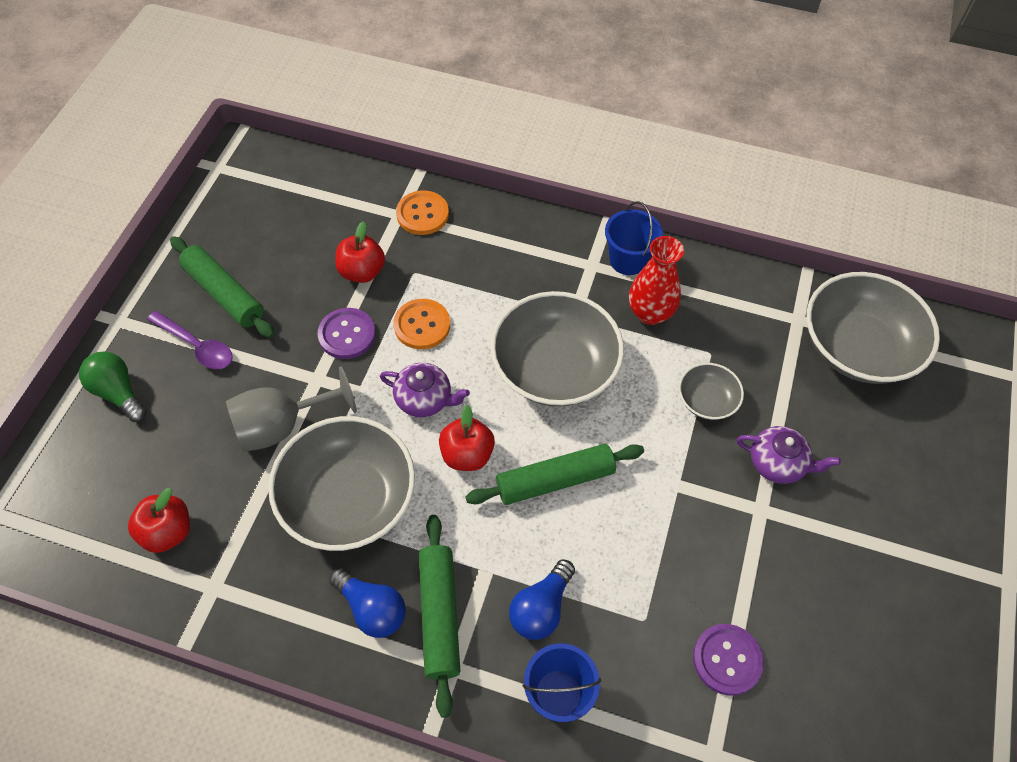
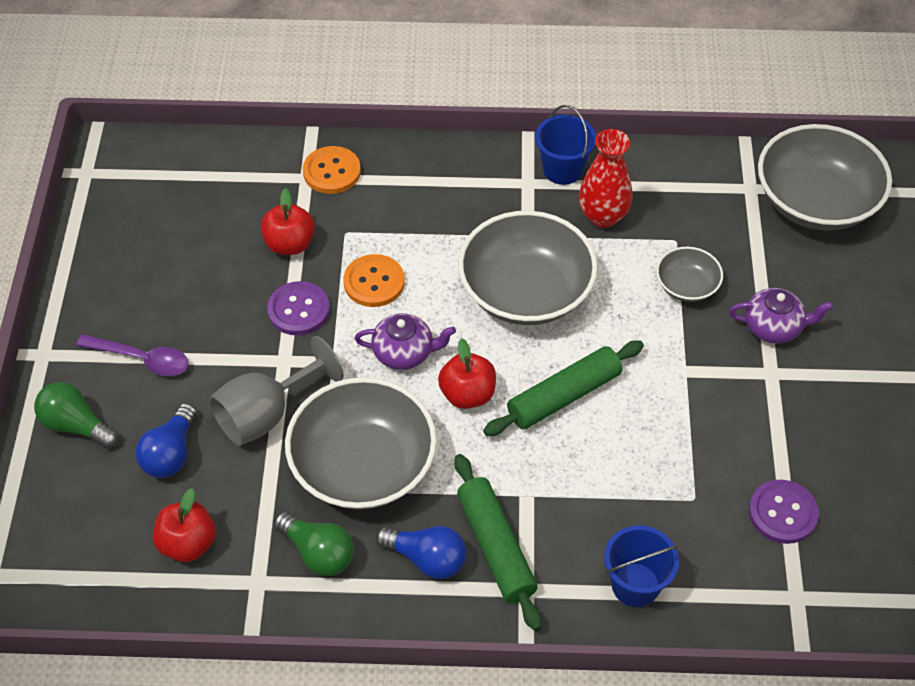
camera: 15 degrees left, 5 degrees down
green rolling pin [170,236,275,338] -> none
blue light bulb [509,559,575,640] -> blue light bulb moved to [135,403,197,478]
none -> green light bulb [274,512,354,576]

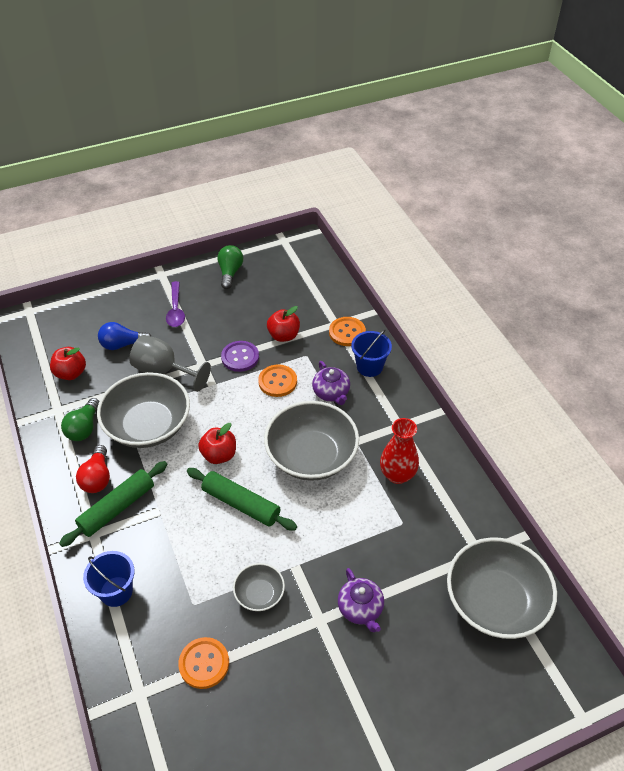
camera: 65 degrees right, 5 degrees down
green light bulb [34,382,118,448] -> green light bulb moved to [217,245,243,289]
purple teapot [355,313,456,370] -> purple teapot moved to [312,361,350,405]
blue light bulb [375,526,467,579] -> red light bulb [76,445,110,493]
blue bucket [535,105,596,185] -> blue bucket moved to [351,329,392,377]
grey bowl [656,247,723,302] -> grey bowl moved to [233,563,285,611]
purple button [749,480,819,544] -> orange button [178,637,229,689]

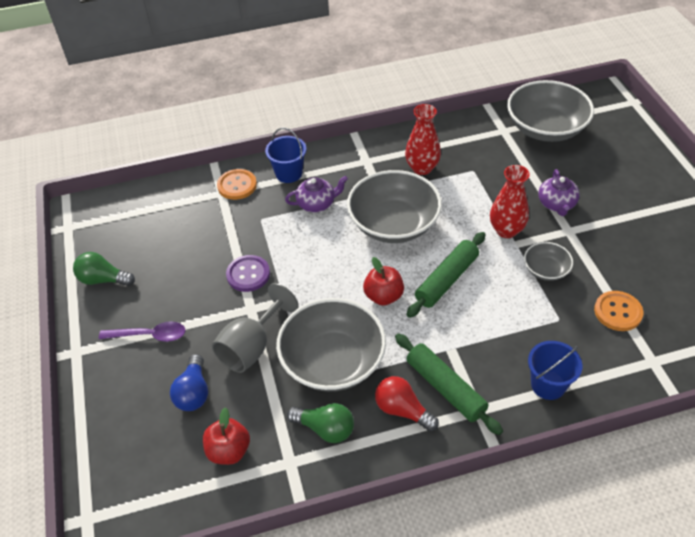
camera: 80 degrees left, 0 degrees up
red light bulb [76,445,110,493] -> red light bulb turned 150 degrees counterclockwise [375,376,439,431]
orange button [258,364,297,397] -> none
red apple [267,306,300,342] -> none
purple teapot [338,568,384,632] -> purple teapot turned 105 degrees clockwise [538,169,580,216]
none -> red vase [490,165,530,238]

